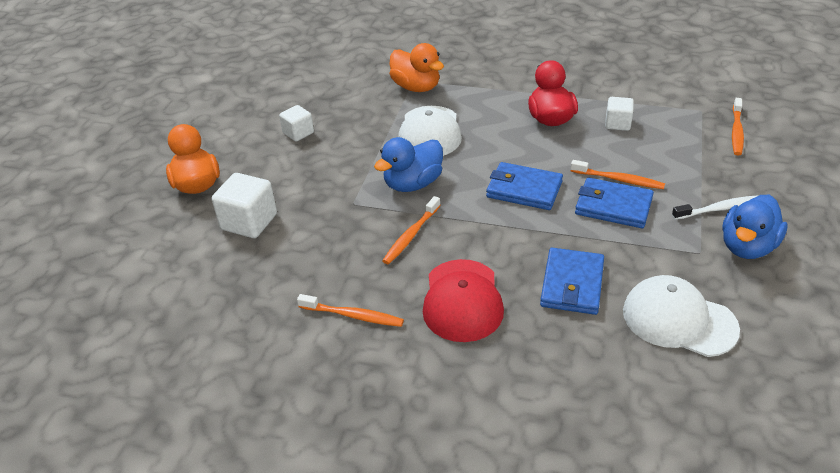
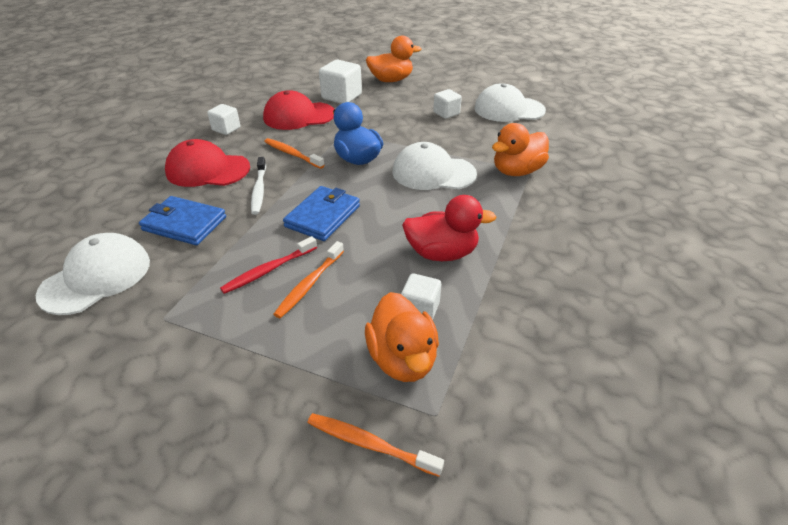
camera: 95 degrees right, 0 degrees up
orange toothbrush [297,294,404,327] -> white cube [207,104,240,135]
blue wallet [575,178,654,228] -> red toothbrush [220,236,317,294]
white toothbrush [672,195,759,220] -> white toothbrush moved to [251,157,266,215]
blue duck [722,195,788,259] -> none
none -> red cap [263,90,334,130]
none -> orange duck [365,292,439,382]
none -> white cap [474,83,546,122]

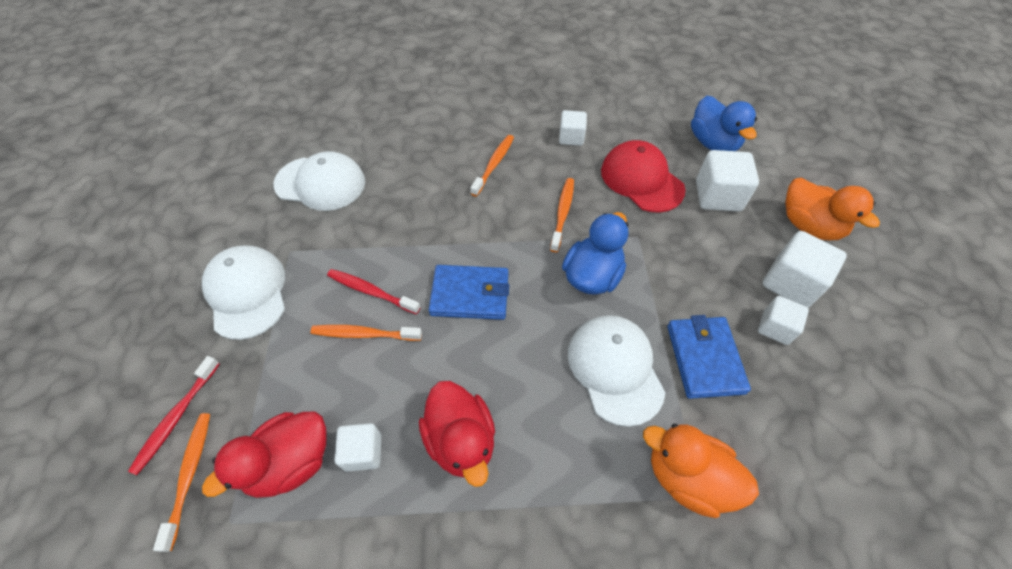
camera: 65 degrees right, 15 degrees up
blue wallet [139,196,226,245] -> blue wallet moved to [667,315,751,399]
red cap [165,139,250,187] -> orange toothbrush [470,135,514,197]
white toothbrush [251,157,266,215] -> none
orange duck [365,292,439,382] -> red duck [202,411,327,498]
white cap [474,83,546,122] -> white cap moved to [202,246,285,340]
none -> red toothbrush [128,356,220,475]
none -> blue duck [691,96,757,151]
none -> white cube [762,231,847,308]

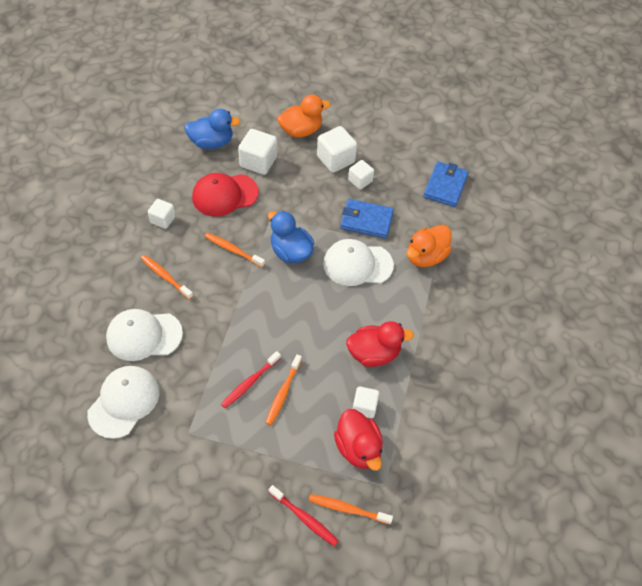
camera: 75 degrees left, 0 degrees up
white cap [202,246,285,340] -> white cap moved to [106,309,183,361]
blue wallet [429,265,509,320] -> blue wallet moved to [423,161,469,207]

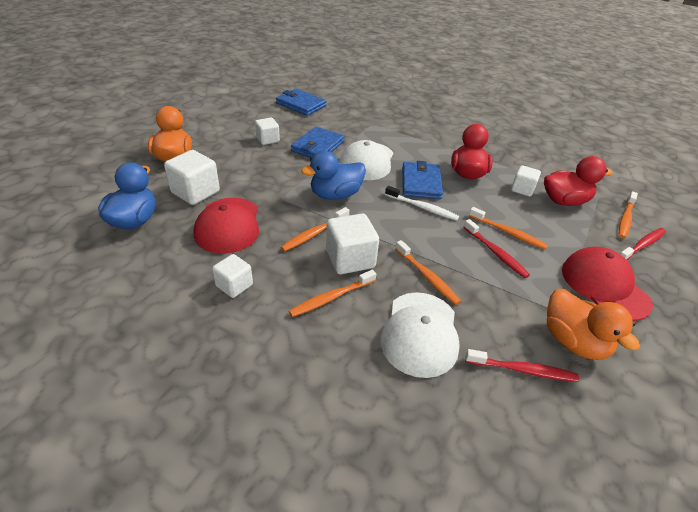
camera: 75 degrees left, 15 degrees down
white cap [87,366,160,439] -> red toothbrush [465,349,579,382]
white cube [317,126,357,173] -> white cube moved to [326,213,379,274]
orange duck [407,224,452,267] -> orange duck moved to [547,289,640,360]
none -> white toothbrush [385,186,459,221]
none -> orange toothbrush [395,240,461,305]
none -> blue wallet [402,161,443,199]
none -> red cap [562,246,653,321]

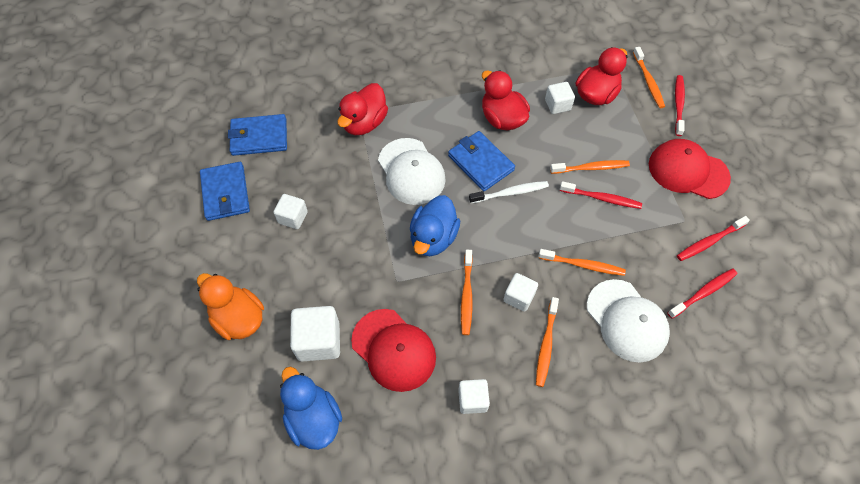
camera: 40 degrees left, 20 degrees up
blue wallet [291,126,345,158] -> blue wallet moved to [200,162,250,221]
white cube [326,213,379,274] -> white cube [504,273,538,312], size x0.62
orange duck [547,289,640,360] -> red toothbrush [677,216,750,261]
none -> red duck [337,83,388,135]

